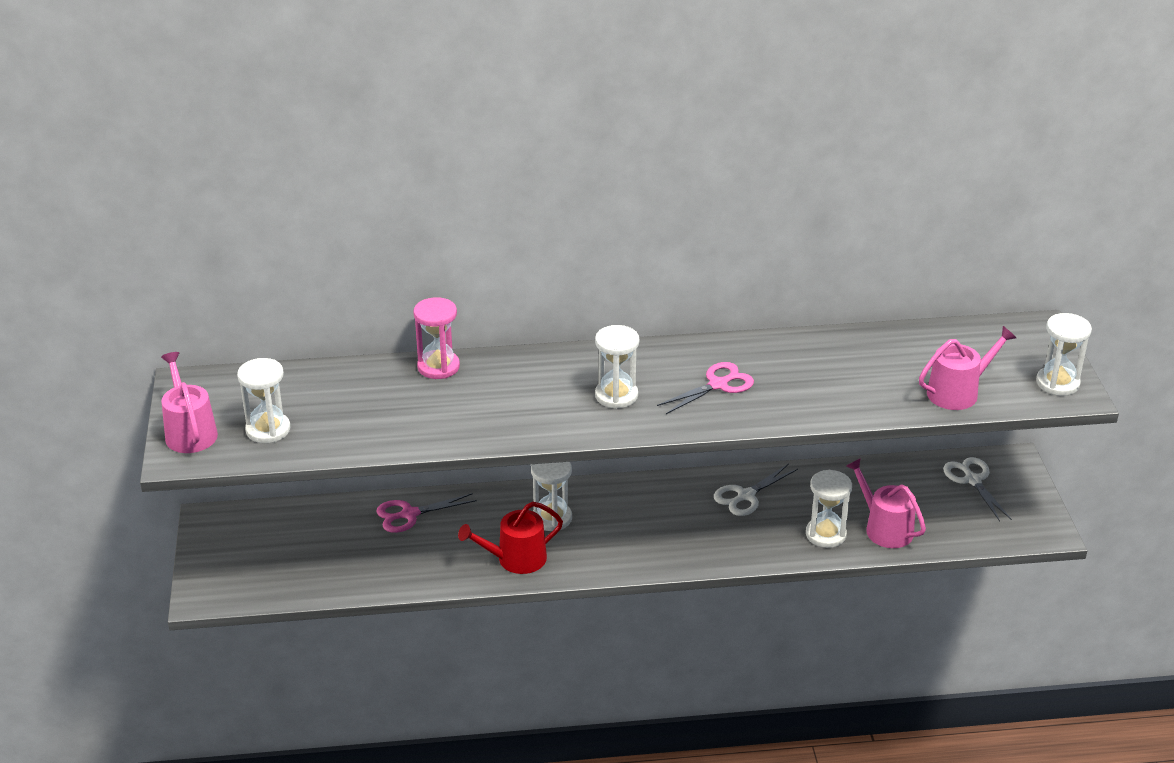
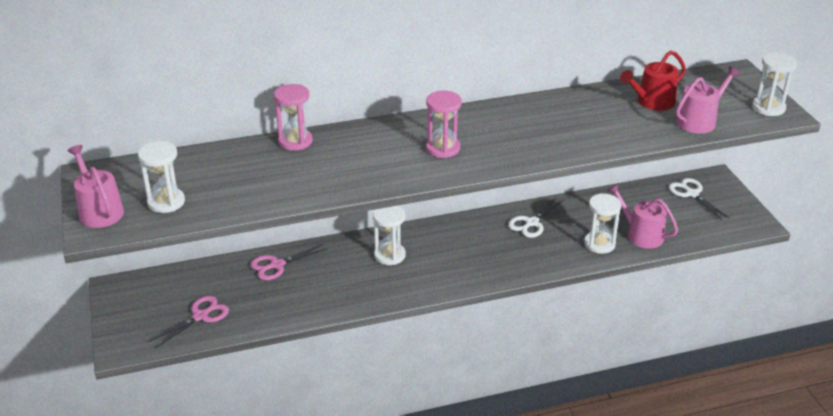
camera: 10 degrees left, 0 degrees up
red watering can [458,502,563,574] -> red watering can moved to [620,50,686,111]
white hourglass [595,325,639,409] -> pink hourglass [426,91,462,158]
pink scissors [657,362,754,414] -> pink scissors moved to [149,296,229,348]

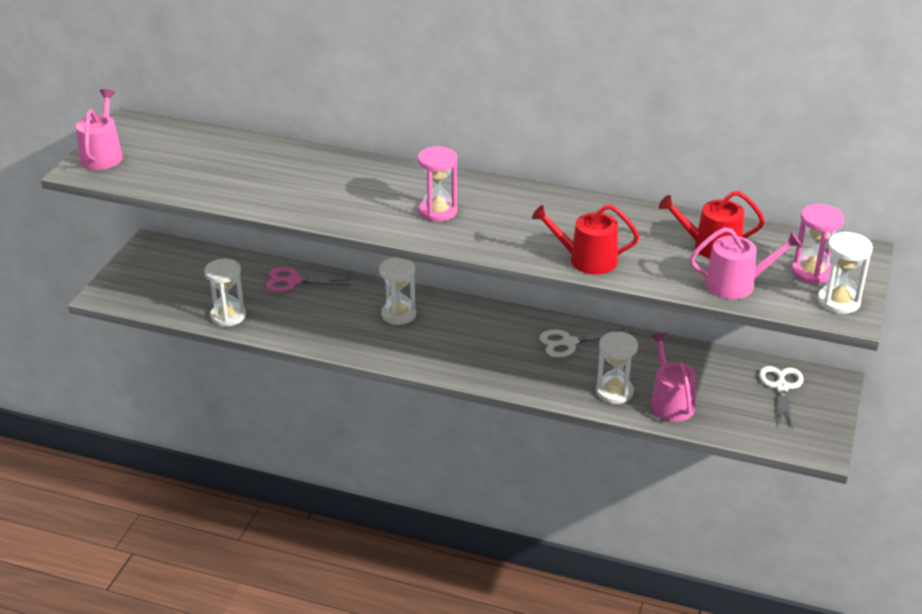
camera: 35 degrees right, 0 degrees up
white hourglass [138,141,185,213] -> white hourglass moved to [204,259,246,327]
pink scissors [149,296,229,348] -> none
pink hourglass [274,84,313,151] -> pink hourglass moved to [792,204,844,284]
none -> red watering can [532,204,639,274]

